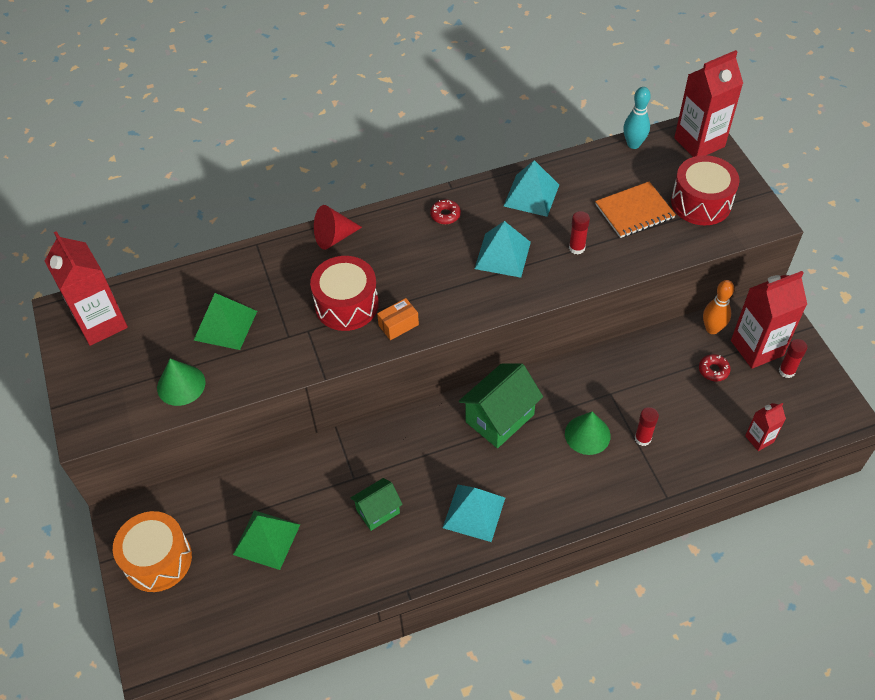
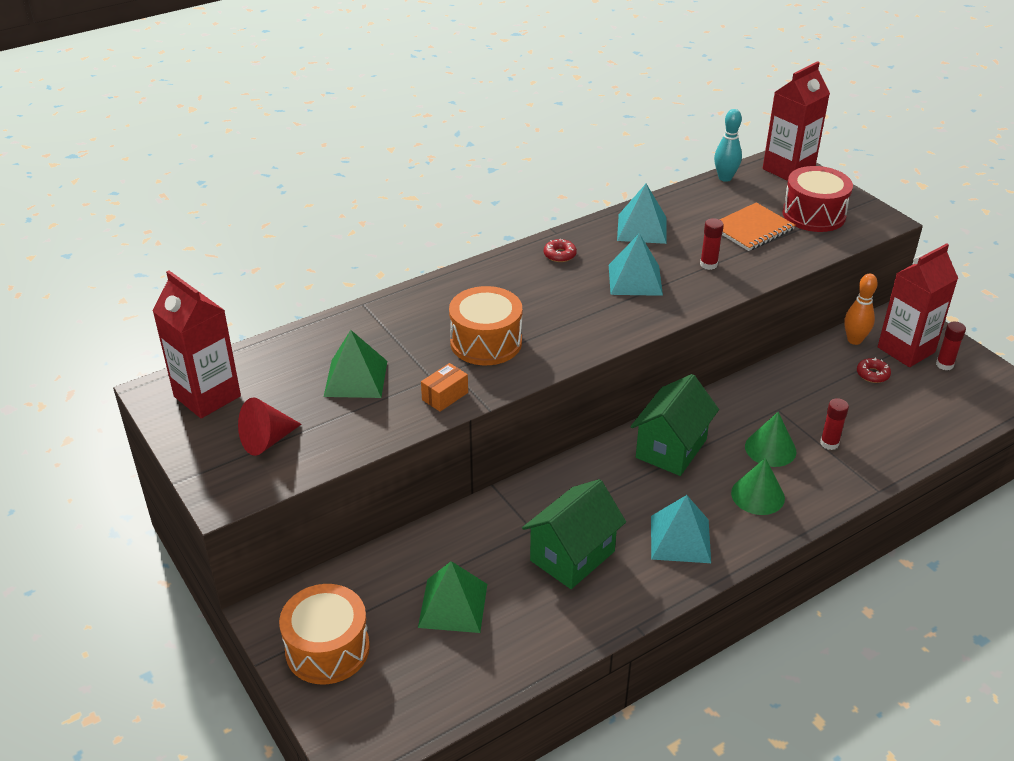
camera: 15 degrees left, 15 degrees down
green cone [157,358,205,406] -> green cone moved to [731,458,785,515]
red drum [310,256,379,331] -> orange drum [449,286,522,365]
red cone [314,205,362,250] -> red cone moved to [238,397,301,456]
green house [351,478,403,531] -> green house [522,479,626,589], size x1.66
orange box [377,298,419,340] -> orange box moved to [421,363,468,411]
red carton [745,403,786,451] -> none

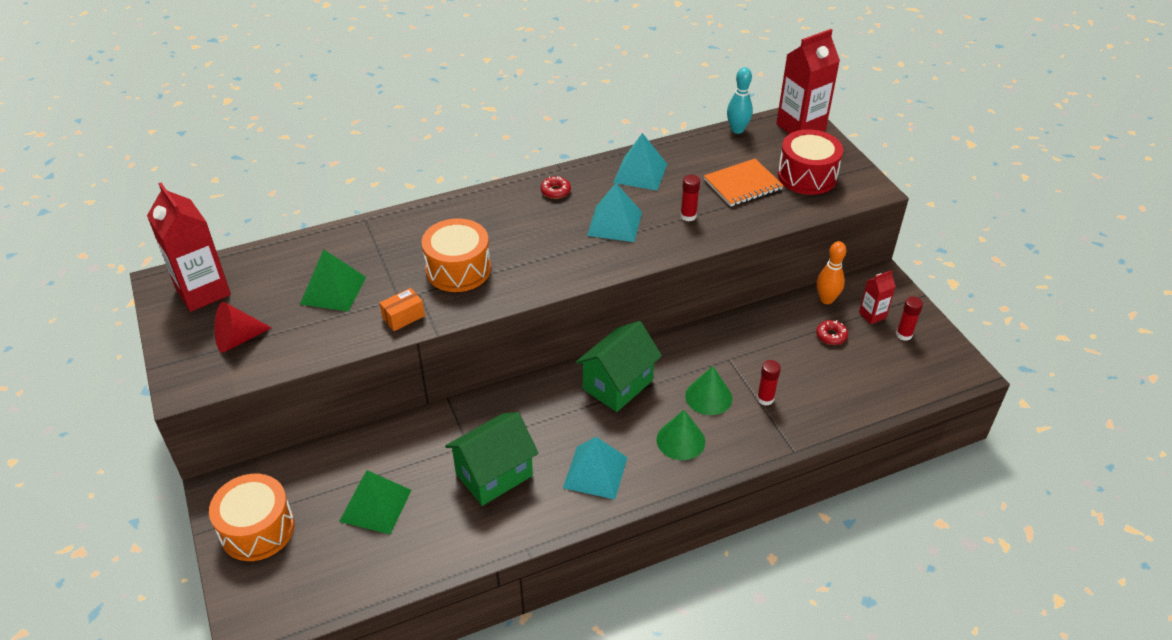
camera: 10 degrees right, 5 degrees up
red carton [878,243,958,367] -> red carton [859,270,896,324], size x0.51

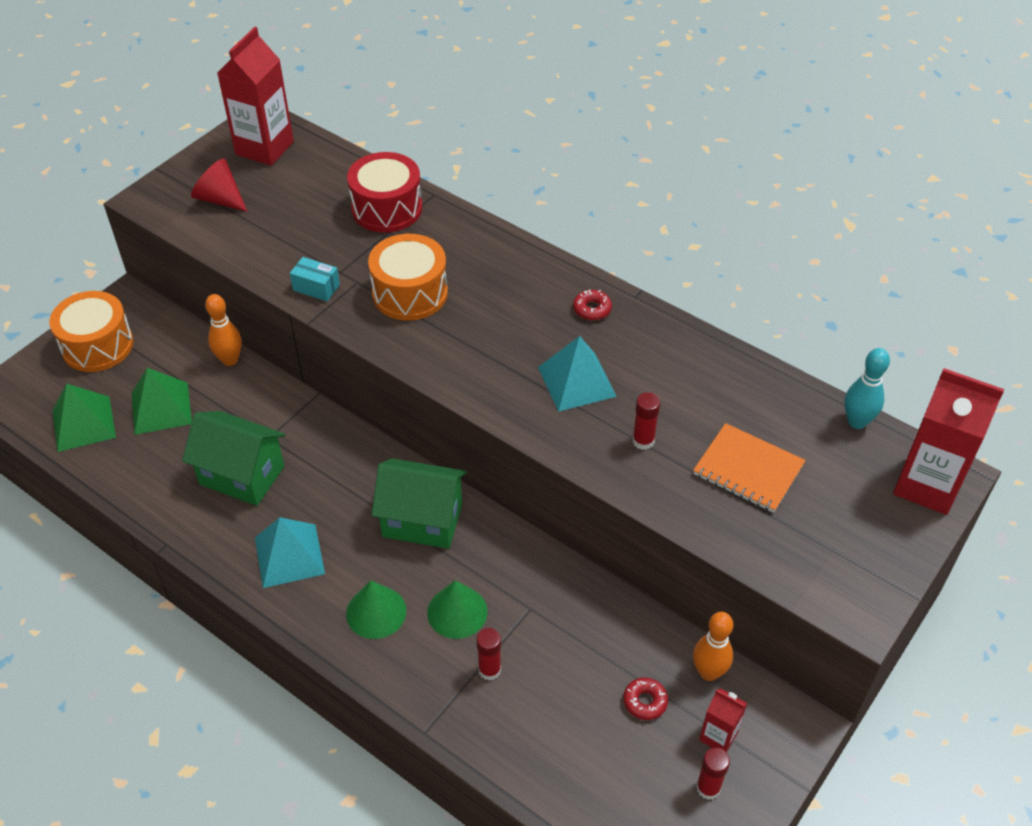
camera: 60 degrees right, 5 degrees up
green pyramid [300,249,366,312] -> green pyramid moved to [53,383,116,452]
orange box [379,288,425,331] -> turquoise box [290,257,340,301]
turquoise pyramid [613,133,667,191] -> none
red drum [778,129,843,195] -> red drum moved to [347,152,422,233]
none -> orange bowling pin [205,294,242,366]

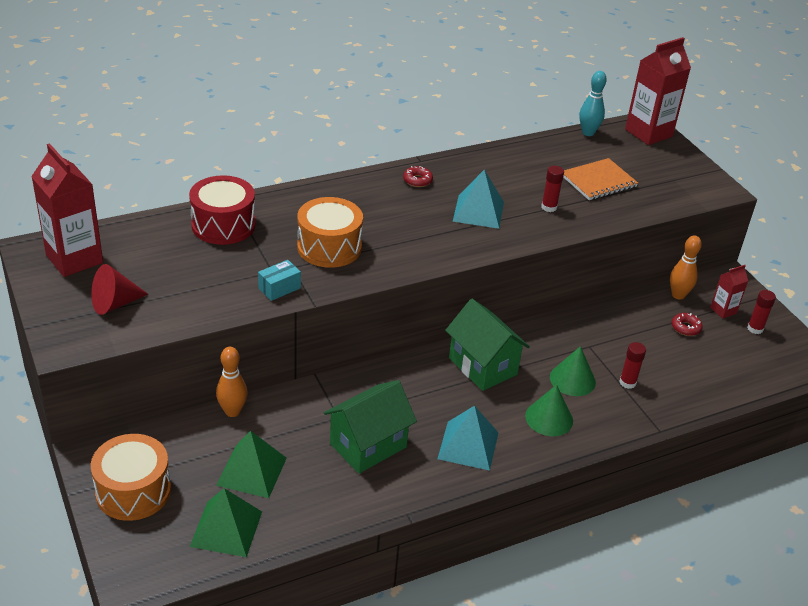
camera: 65 degrees left, 10 degrees down
green house [372,458,467,549] -> green house turned 75 degrees counterclockwise [445,299,530,391]

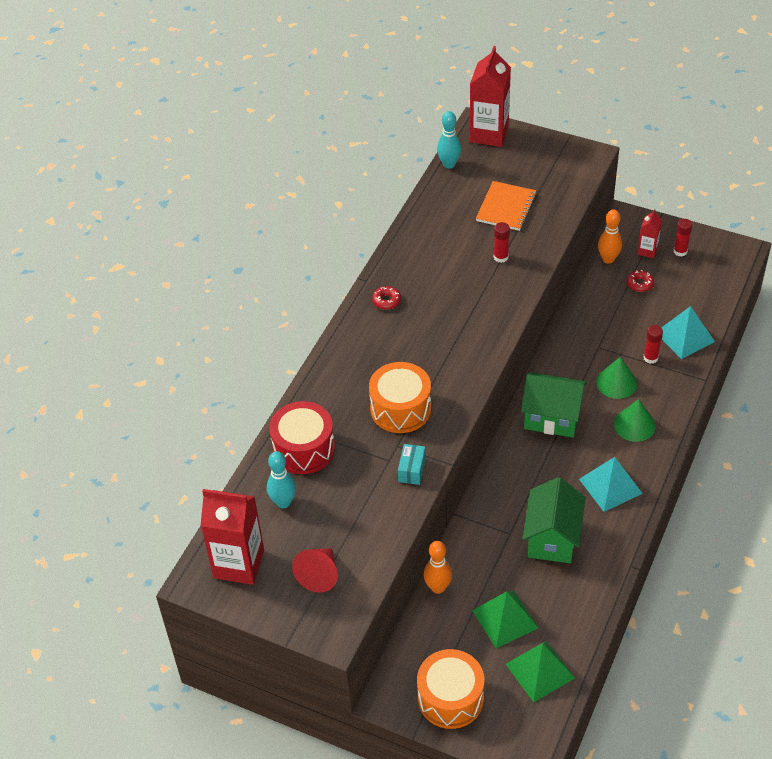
camera: 35 degrees left, 10 degrees up
turquoise pyramid [453,170,504,229] -> turquoise pyramid moved to [662,306,715,359]
none -> turquoise bowling pin [267,451,296,508]

